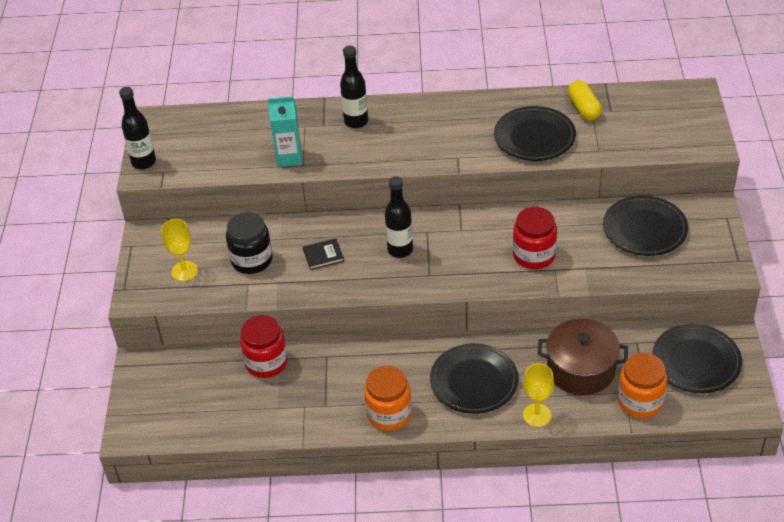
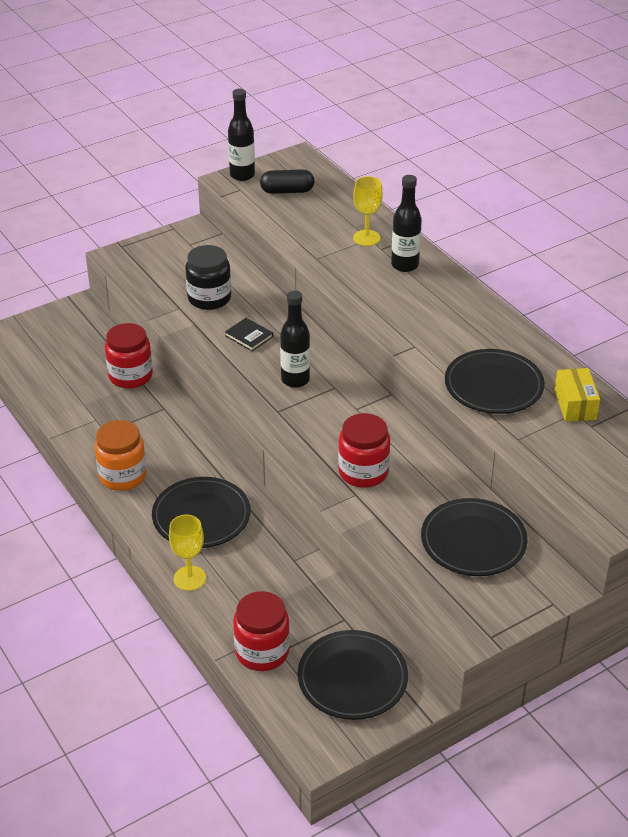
camera: 55 degrees right, 5 degrees down
yellow goblet [161,219,198,281] -> yellow goblet moved to [353,176,383,246]
turquoise carton [268,96,302,167] -> none
brown pot [537,319,628,395] -> none
yellow capsule [568,80,602,121] -> yellow box [554,368,600,422]
orange jar [618,353,667,418] -> red jar [233,591,290,671]
none -> black capsule [260,169,314,194]

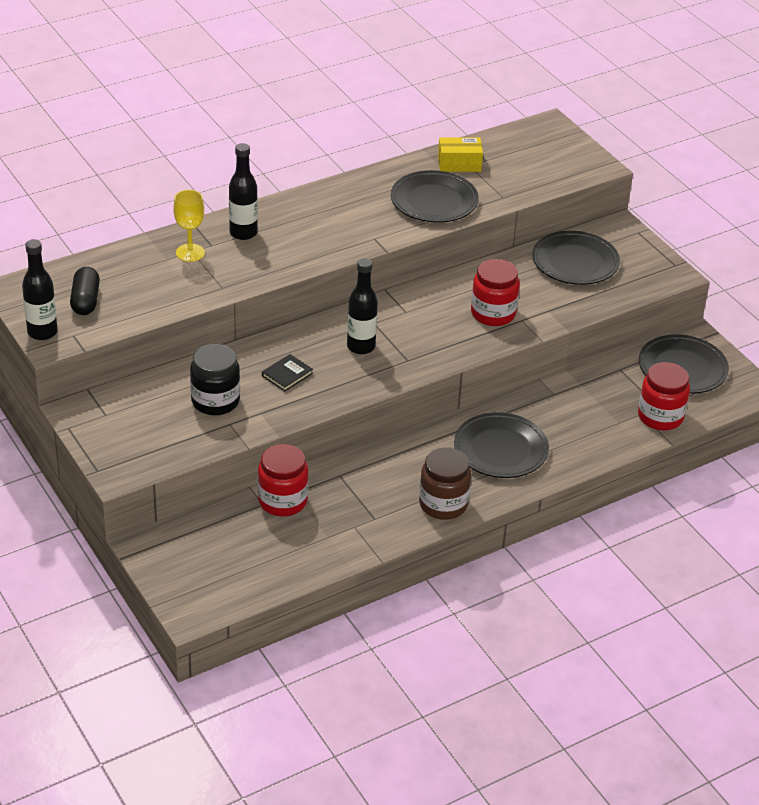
camera: 90 degrees left, 0 degrees up
orange jar [94,420,147,491] -> brown jar [419,447,471,520]
yellow goblet [169,515,206,591] -> none

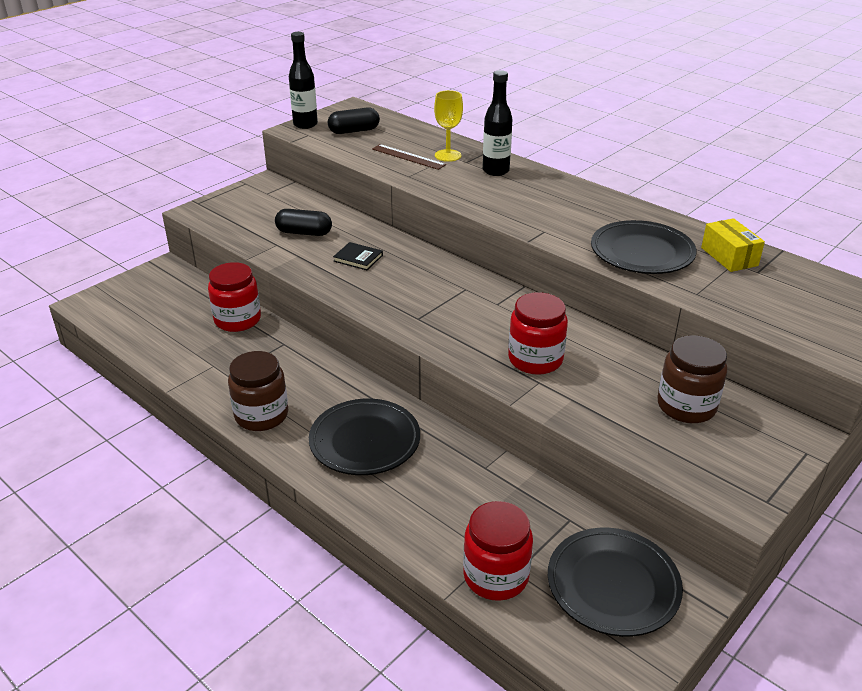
camera: 75 degrees right, 5 degrees down
black jar [190,344,240,415] -> black capsule [275,209,332,236]
black bottle [347,258,378,354] -> none
black plate [532,231,620,285] -> brown jar [658,335,727,423]
none -> brown ruler [372,144,446,170]

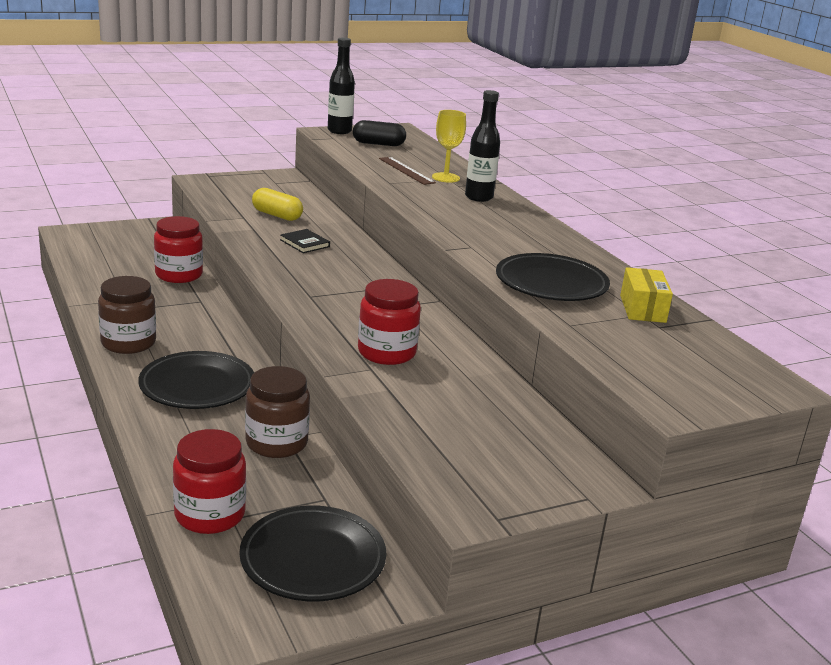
camera: 20 degrees right, 10 degrees down
black capsule [275,209,332,236] -> yellow capsule [252,188,303,221]
brown jar [658,335,727,423] -> brown jar moved to [245,366,310,458]

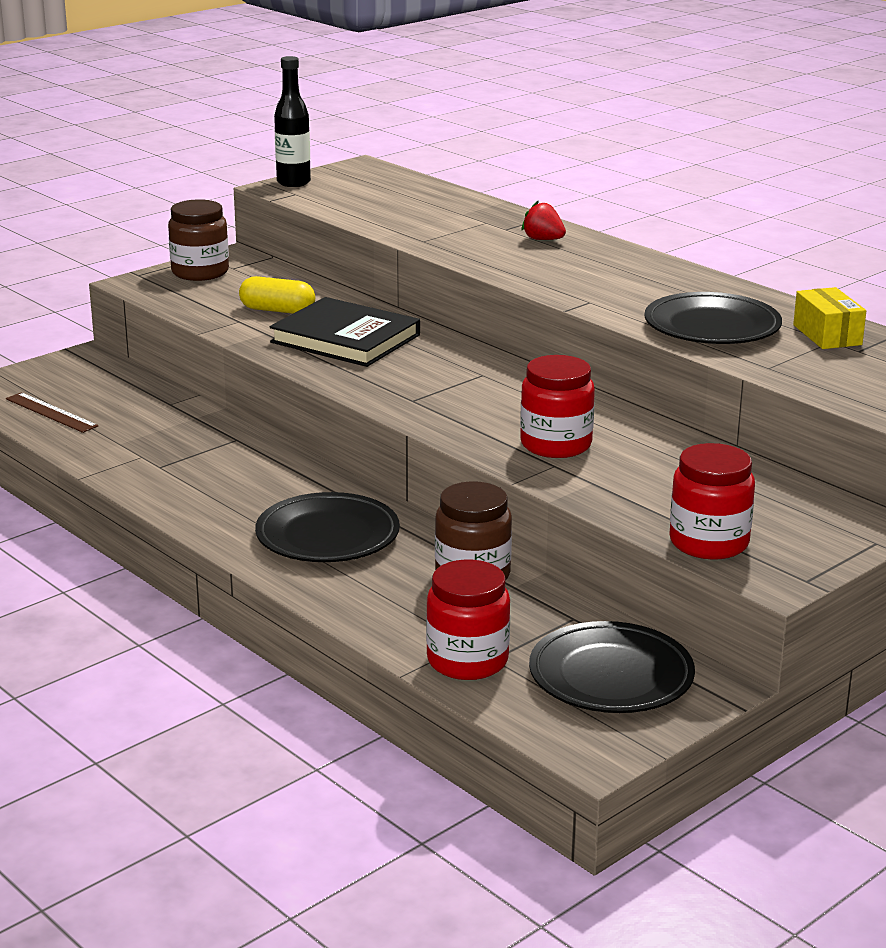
camera: 15 degrees left, 0 degrees up
brown jar [98,276,156,354] -> brown jar moved to [168,199,229,281]
red jar [154,216,203,283] -> red jar moved to [669,443,755,560]
black book [280,229,330,253] -> black book [270,297,420,367], size x2.23
black capsule [353,120,406,146] -> none
brown ruler [379,157,436,185] -> brown ruler moved to [6,392,98,433]
yellow goblet [432,110,466,183] -> none
black bottle [465,90,500,202] -> red strawberry [522,200,566,240]

